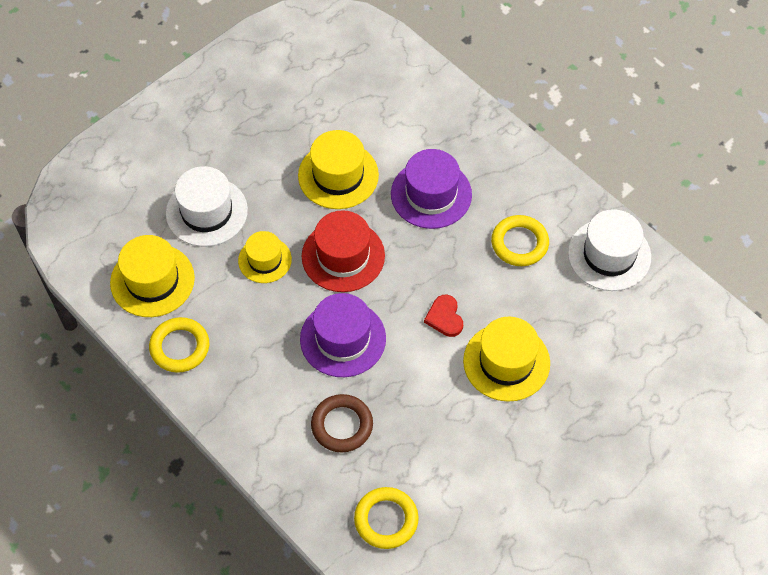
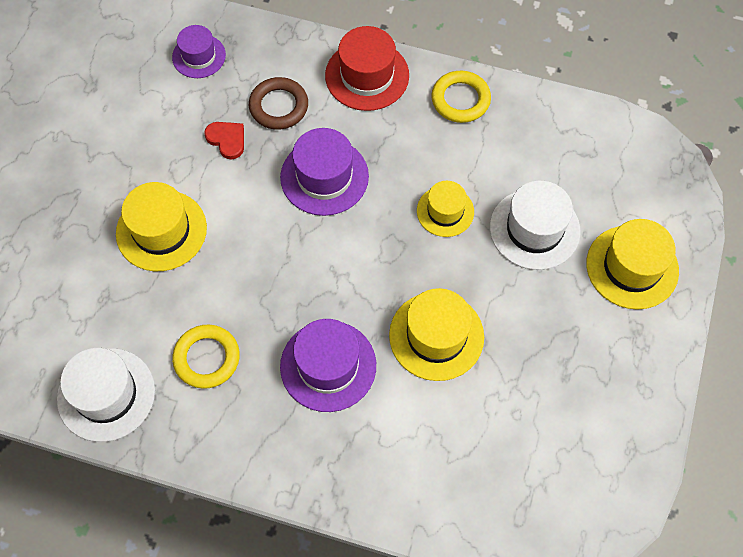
camera: 150 degrees right, 5 degrees up
yellow hat [110,235,195,317] -> yellow hat moved to [586,219,679,310]
red hat [302,210,385,292] -> red hat moved to [325,26,409,111]
yellow ring [354,487,419,549] -> purple hat [172,25,226,78]
red heart [424,295,463,337] -> red heart moved to [204,122,244,159]

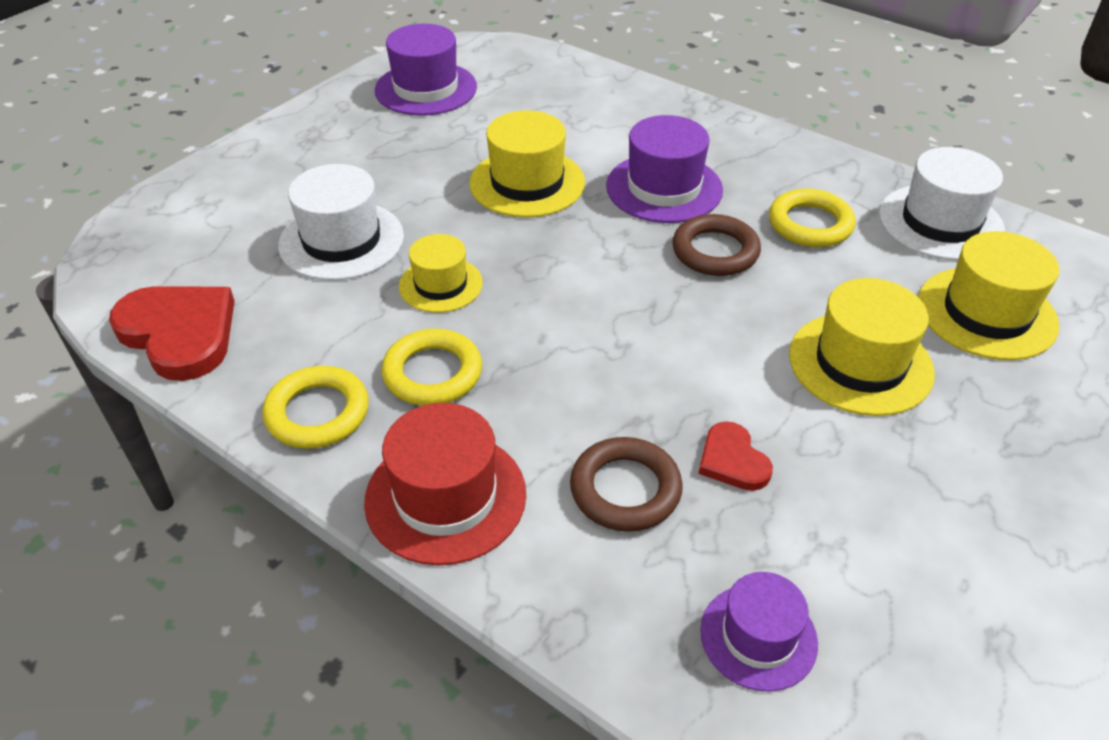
camera: 160 degrees left, 20 degrees down
purple hat [280,128,369,216] -> purple hat moved to [375,24,477,116]
yellow hat [586,219,679,310] -> yellow hat moved to [918,231,1059,360]
none -> red heart [109,286,234,381]
none -> yellow ring [381,329,482,406]
none -> brown ring [672,214,761,276]

